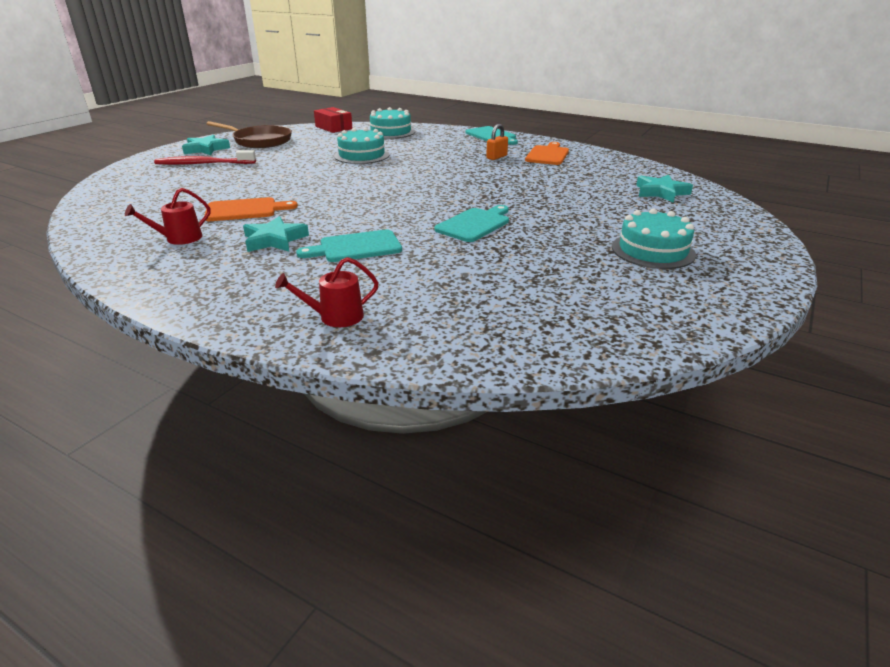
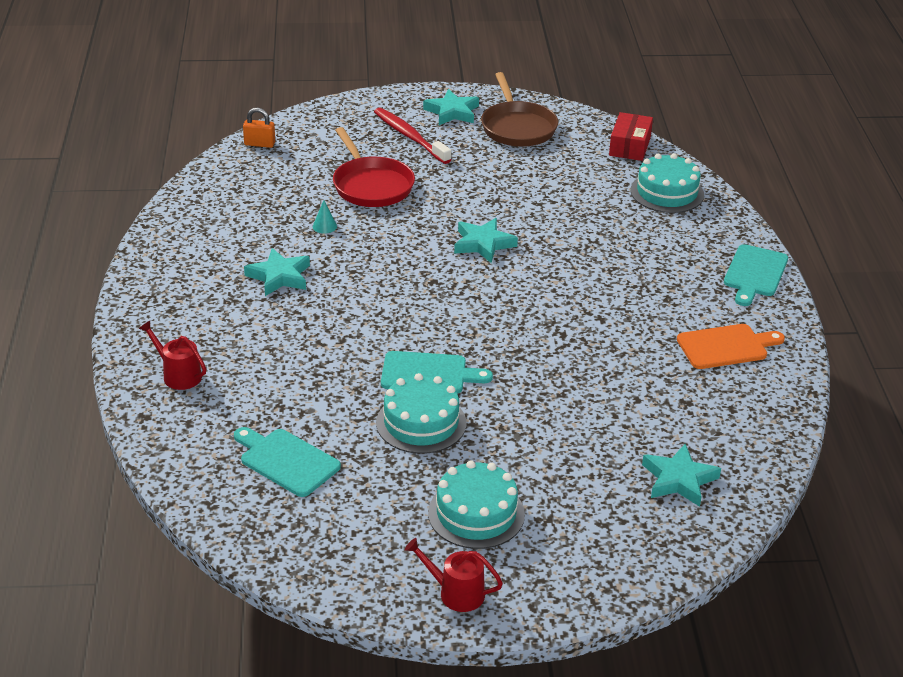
camera: 55 degrees right, 5 degrees up
red watering can [125,188,211,245] -> red watering can moved to [405,538,503,612]
orange cutting board [204,197,298,221] -> turquoise cone [313,200,337,233]
turquoise cutting board [296,229,402,262] -> turquoise cutting board moved to [234,427,341,497]
turquoise cake [334,127,390,164] -> turquoise cake moved to [376,373,466,454]
orange padlock [486,124,508,160] -> orange padlock moved to [243,107,275,148]
none -> red pan [333,127,415,207]
none -> turquoise star [454,218,518,263]

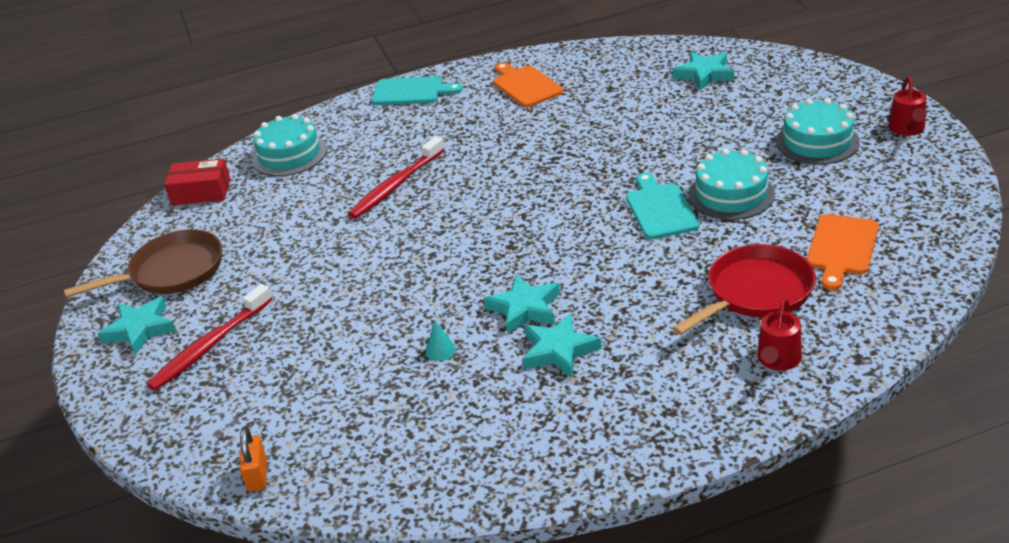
camera: 100 degrees left, 0 degrees up
turquoise cutting board [234,427,341,497] -> orange cutting board [807,214,879,290]
red pan [333,127,415,207] -> red pan moved to [672,244,816,335]
turquoise star [454,218,518,263] -> turquoise star moved to [484,274,560,334]
none -> red toothbrush [348,136,445,219]

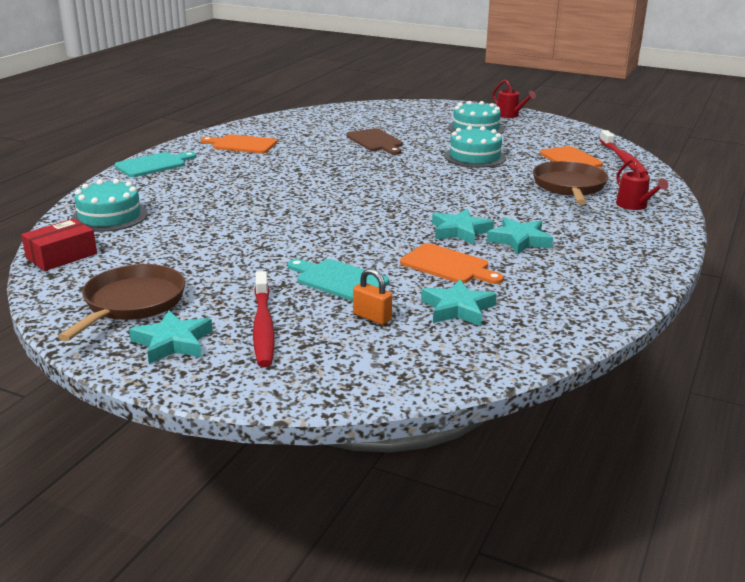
camera: 50 degrees left, 10 degrees down
orange padlock [239,428,267,492] -> orange padlock moved to [353,268,392,325]
red toothbrush [348,136,445,219] -> red toothbrush moved to [600,130,649,175]
turquoise cone [426,321,456,361] -> orange cutting board [400,243,504,284]
turquoise cutting board [626,173,700,239] -> turquoise cutting board moved to [288,259,389,301]
red pan [672,244,816,335] -> brown pan [533,161,608,205]
turquoise star [673,52,734,90] -> turquoise star moved to [421,279,497,326]
none -> brown cutting board [347,128,403,155]

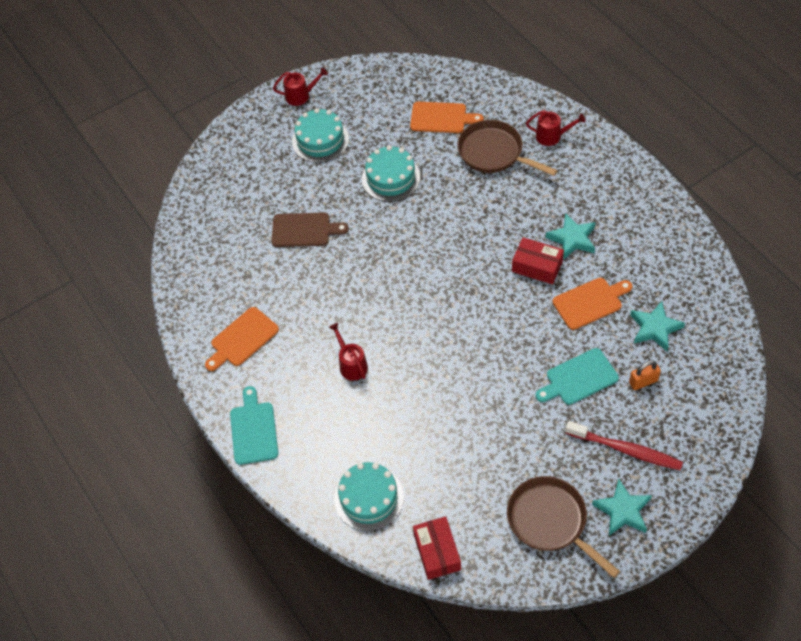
camera: 55 degrees left, 30 degrees up
turquoise star [432,209,494,244] -> red box [512,237,564,285]
red toothbrush [600,130,649,175] -> none
none -> red watering can [329,323,368,381]

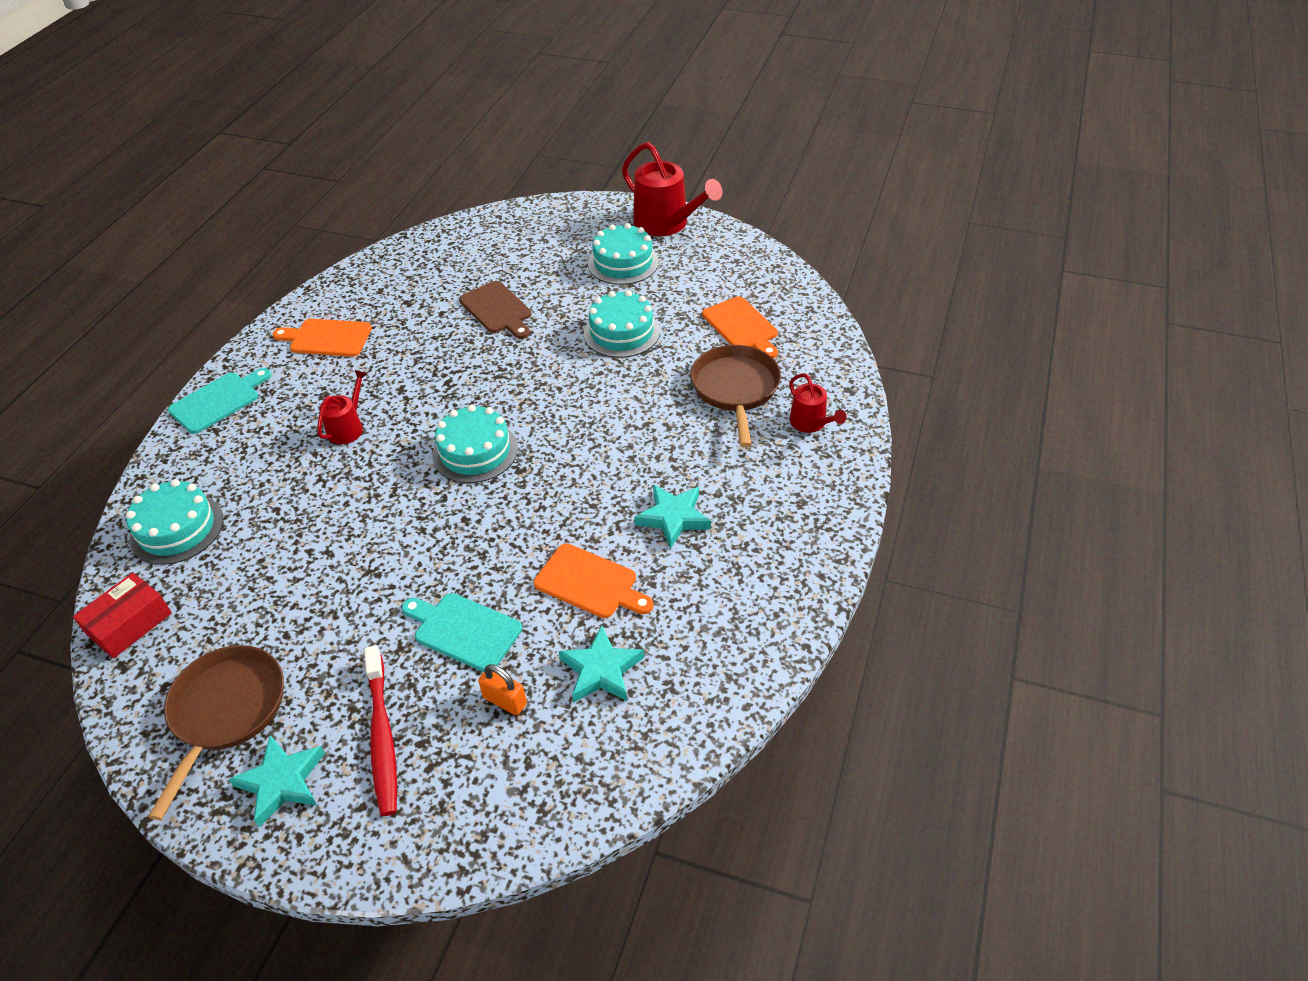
camera: 50 degrees right, 10 degrees down
red watering can [273,68,328,106] -> red watering can [622,142,723,236], size x1.84
red box [512,237,564,285] -> none
none -> turquoise cake [432,405,518,483]

